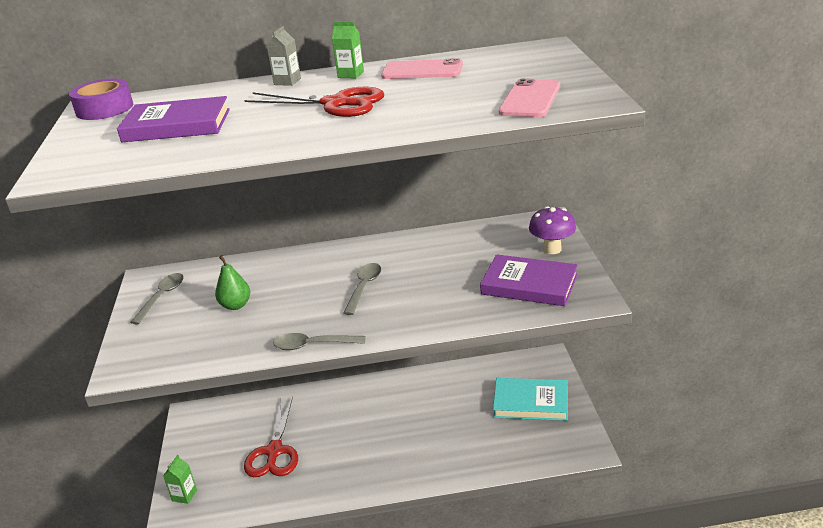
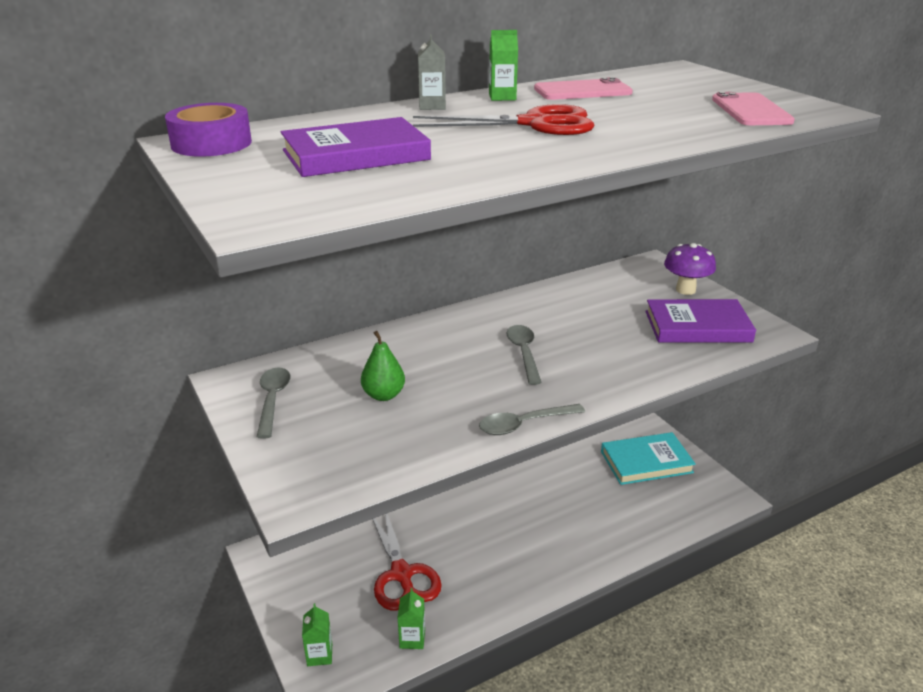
camera: 25 degrees left, 0 degrees up
none -> green carton [398,588,425,649]

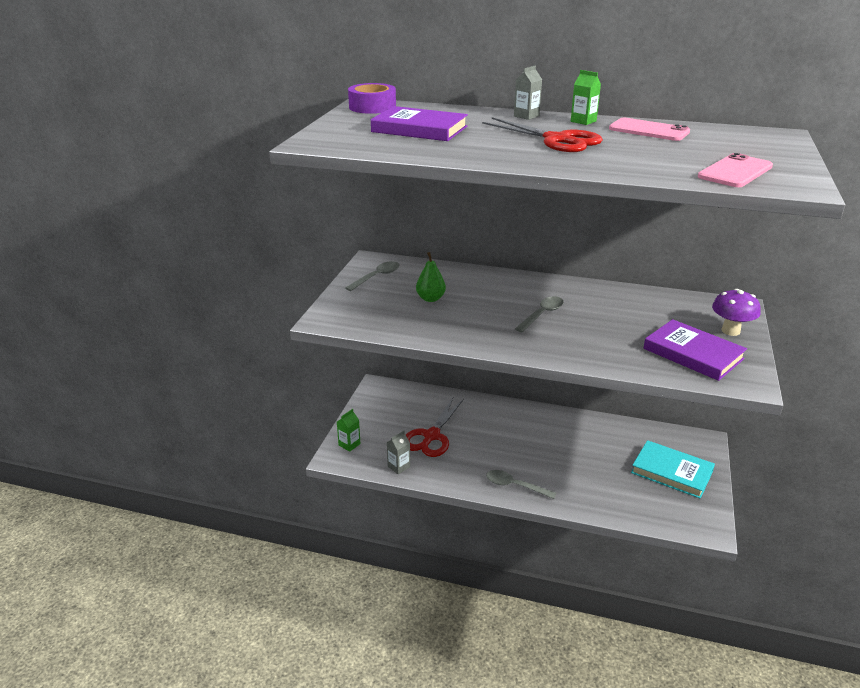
camera: 45 degrees right, 0 degrees up
green carton [398,588,425,649] -> grey carton [387,431,410,474]
grey spoon [479,404,585,435] -> grey spoon moved to [486,470,556,499]

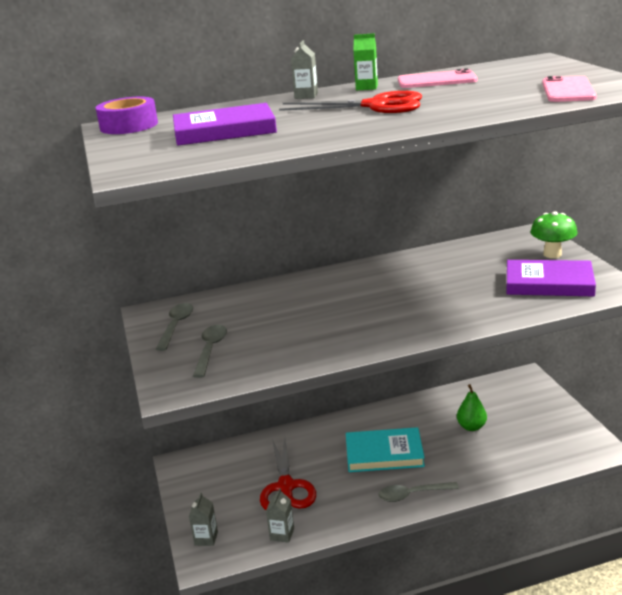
camera: 30 degrees left, 5 degrees down
green carton [337,409,361,452] -> grey carton [189,493,218,546]
green pear [416,252,446,302] -> green pear moved to [457,384,487,431]
grey spoon [515,296,564,332] -> grey spoon moved to [193,325,227,378]
turquoise book [631,440,715,499] -> turquoise book moved to [346,427,425,472]
purple mushroom [712,289,761,336] -> green mushroom [530,211,578,258]

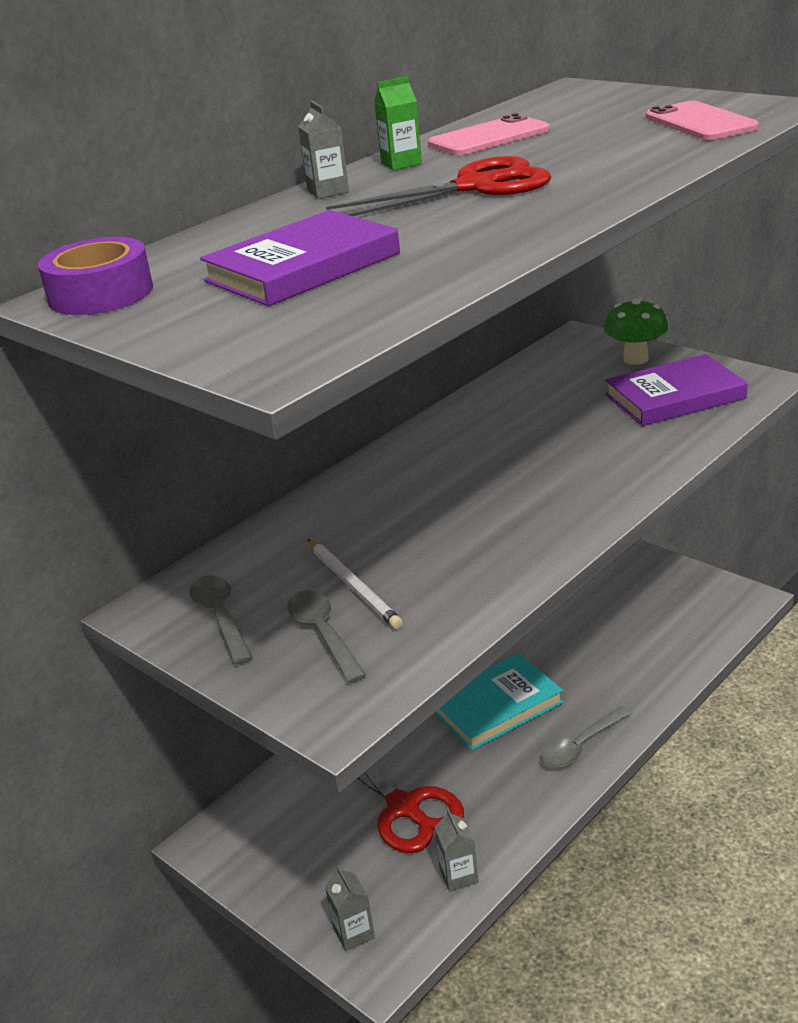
camera: 30 degrees left, 5 degrees up
green pear [457,384,487,431] -> none
none -> white pencil [308,539,403,629]

